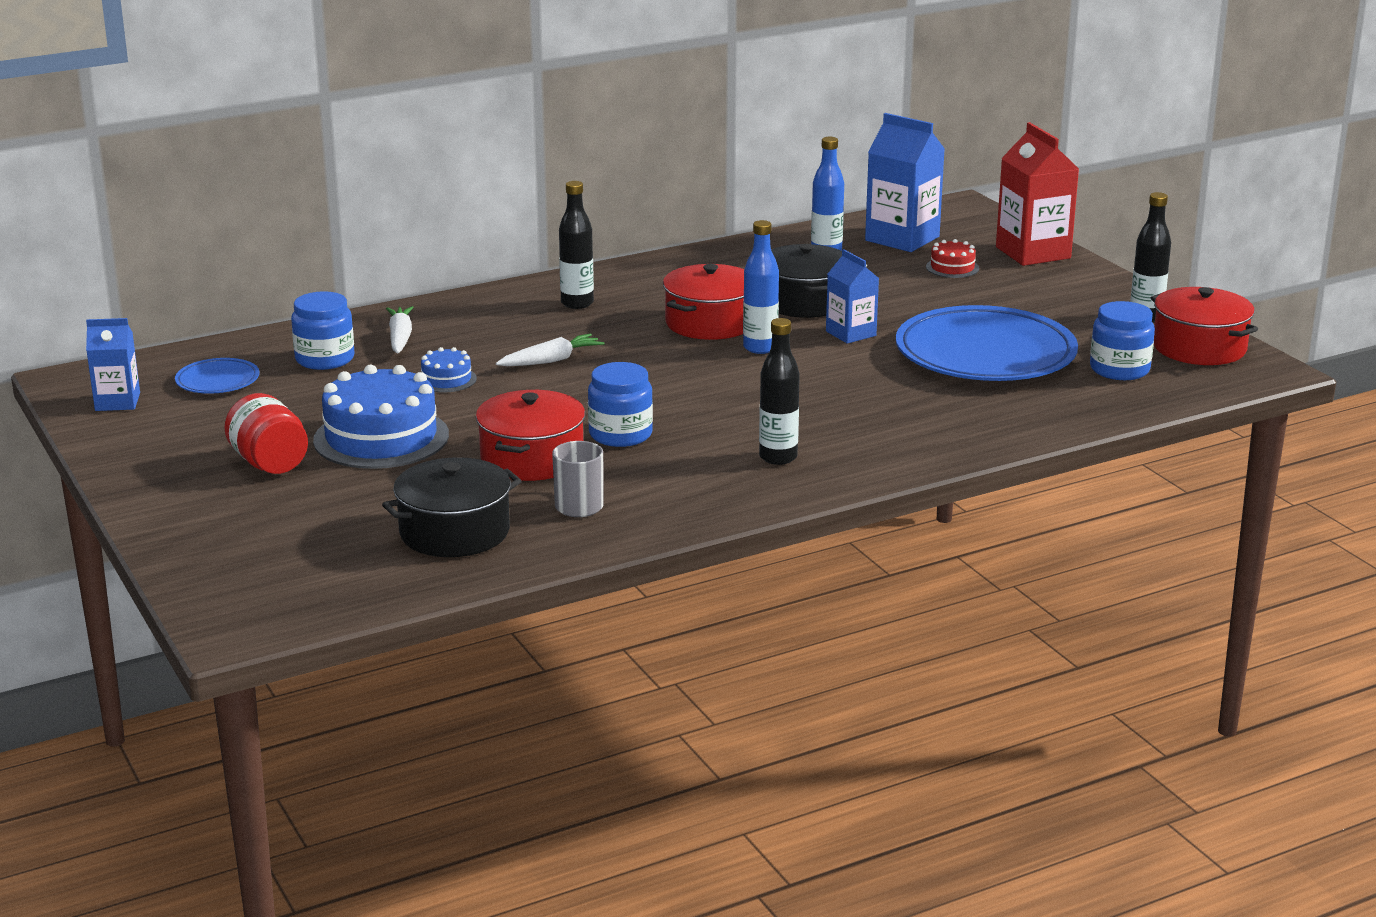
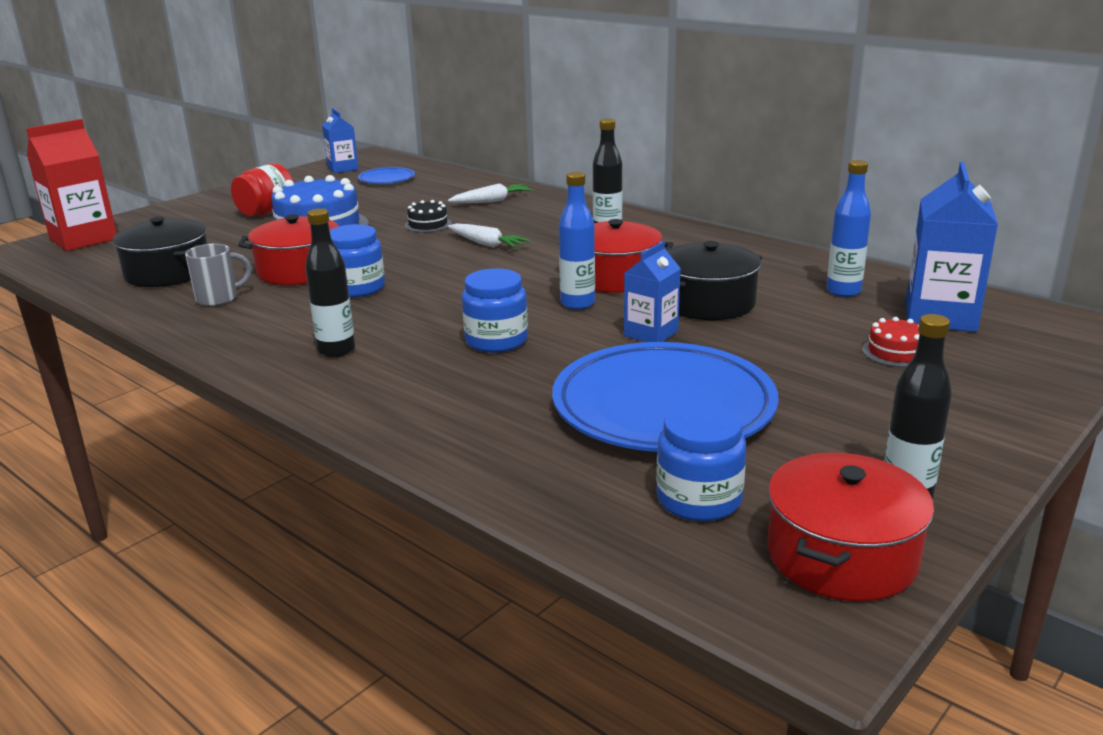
camera: 70 degrees right, 0 degrees up
blue jar [291,291,355,370] -> blue jar moved to [462,268,528,353]
blue cake [421,347,477,392] -> black cake [405,200,452,233]
red carton [996,122,1079,266] -> red carton moved to [26,119,117,251]

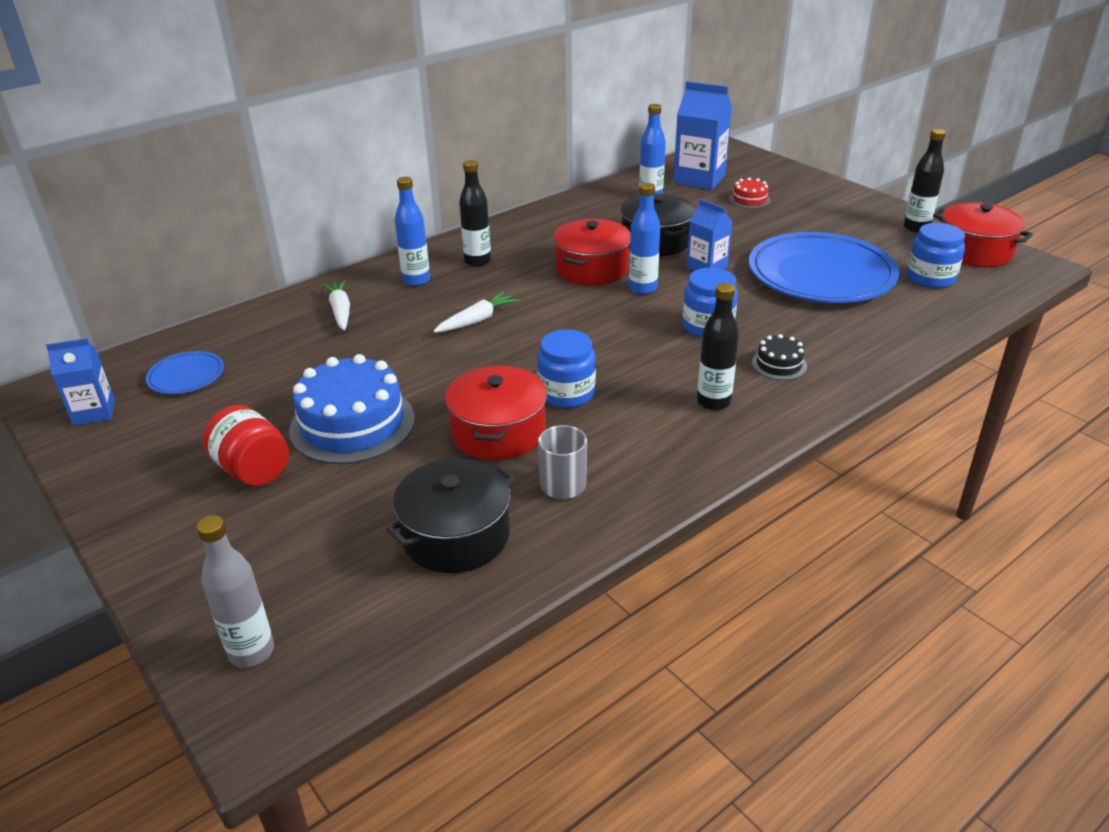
camera: 80 degrees left, 10 degrees up
red carton [26,119,117,251] -> grey bottle [197,515,274,668]
black cake [405,200,452,233] -> black cake moved to [752,334,807,380]
none -> blue bottle [395,177,430,286]

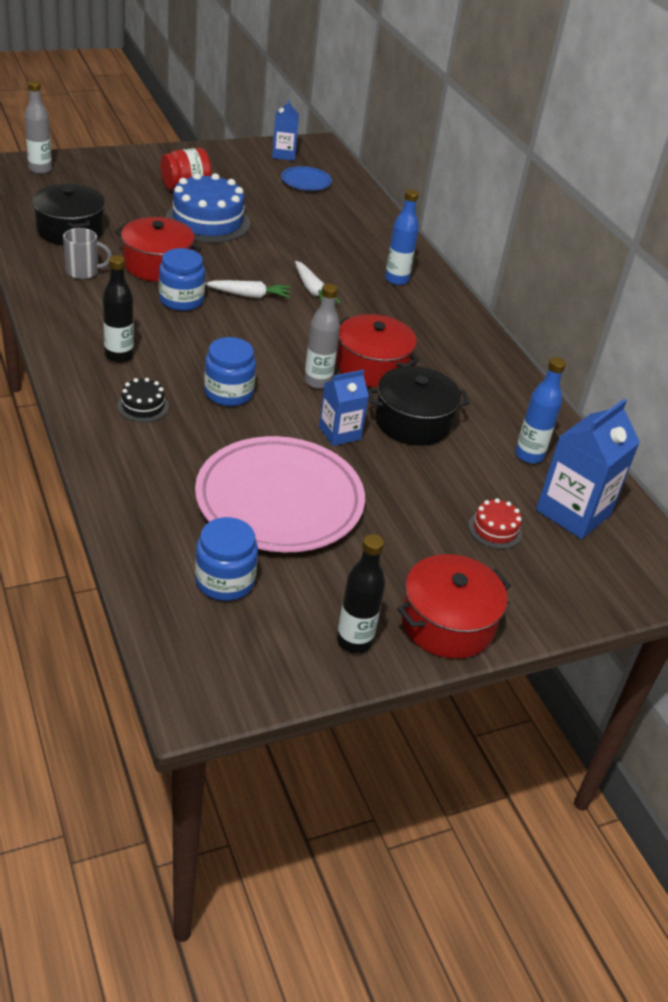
camera: 100 degrees right, 5 degrees up
white carrot [322,280,350,330] -> white carrot moved to [205,280,291,298]
black bottle [459,160,491,267] -> none
blue bottle [629,183,660,294] -> grey bottle [304,283,340,389]
blue plate [749,232,899,303] -> pink plate [195,436,365,552]
red pot [933,202,1033,267] -> red pot moved to [397,554,511,659]

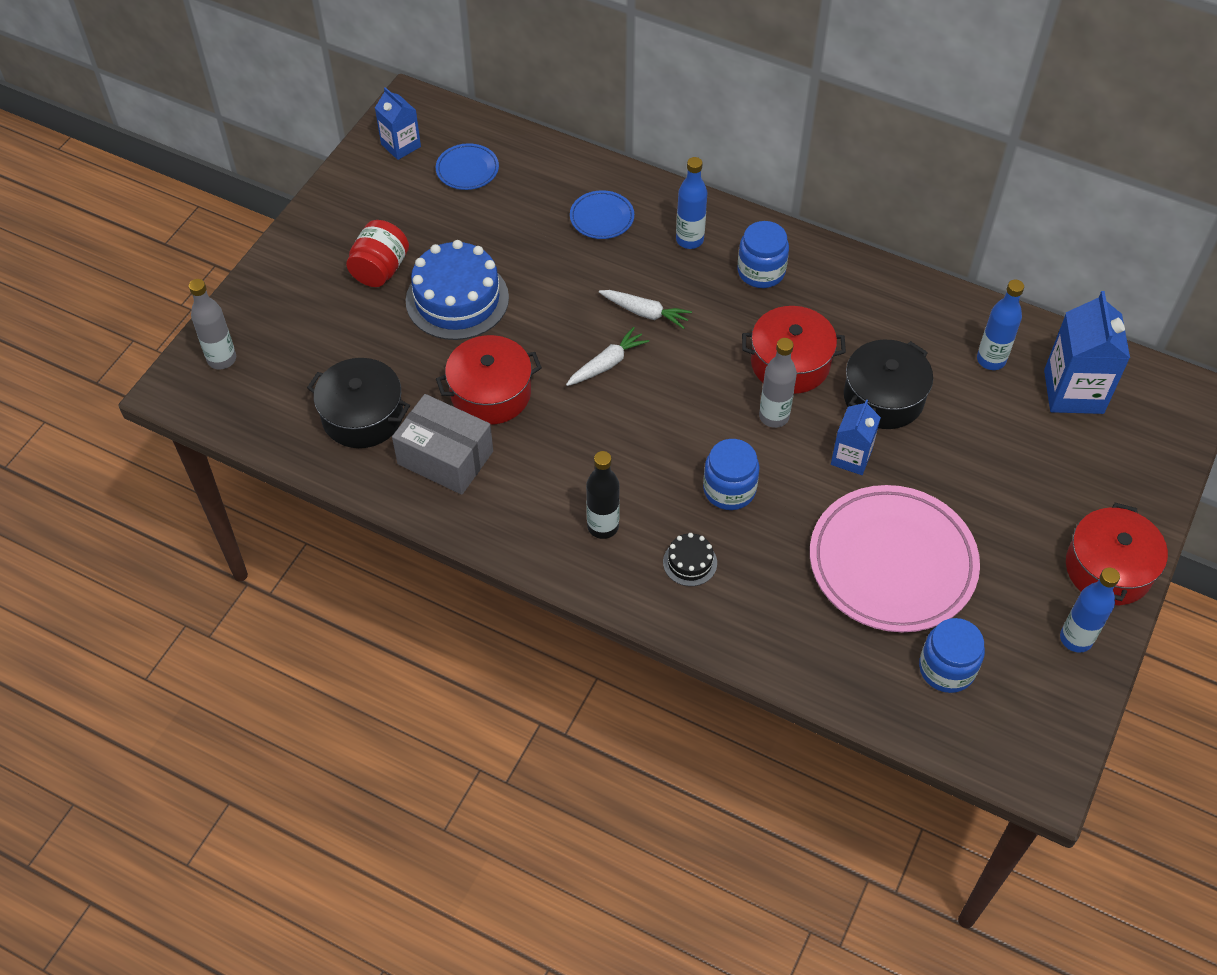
camera: 35 degrees left, 15 degrees up
grey mug [63,228,112,279] -> grey box [392,394,493,495]
blue jar [159,248,205,311] -> blue jar moved to [738,221,789,288]
black bottle [337,534,385,653] -> blue bottle [1060,568,1120,653]
red cake [469,498,522,549] -> none
none -> blue plate [570,190,634,239]

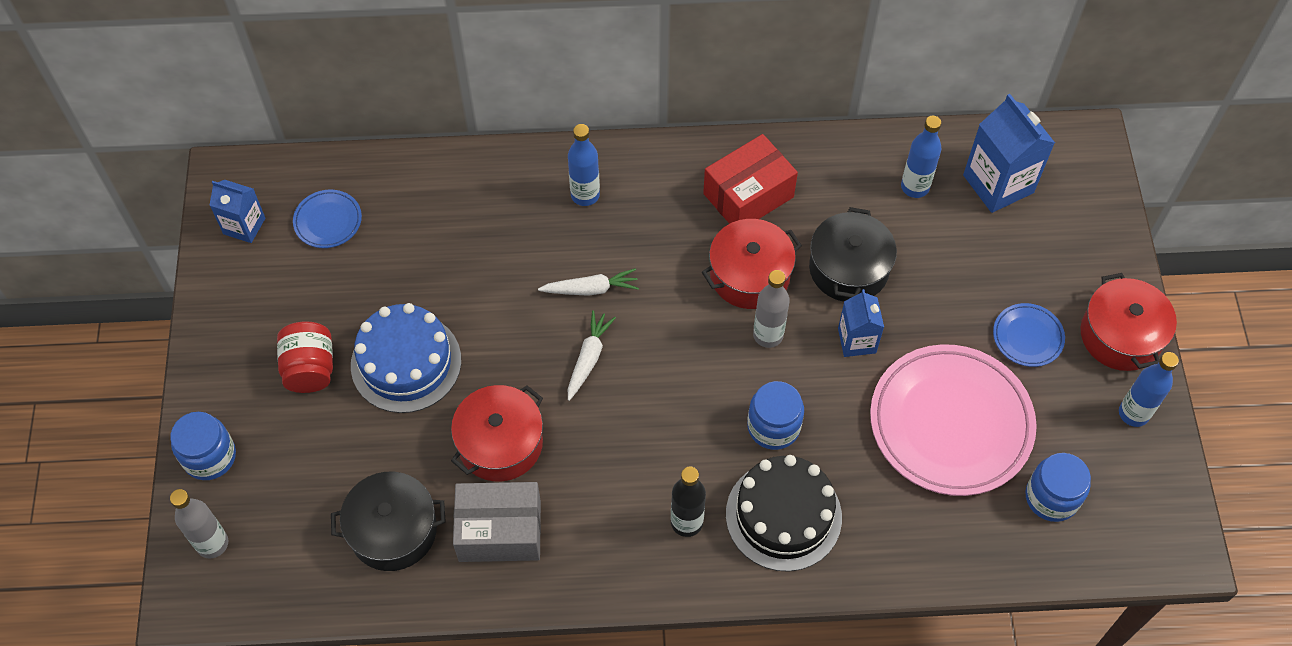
camera: 30 degrees left, 5 degrees up
blue plate [570,190,634,239] -> blue plate moved to [993,303,1065,367]
black cake [663,533,717,586] -> black cake [726,455,842,572], size x2.13
blue jar [738,221,789,288] -> blue jar moved to [170,412,236,480]
none -> red box [703,134,798,224]

